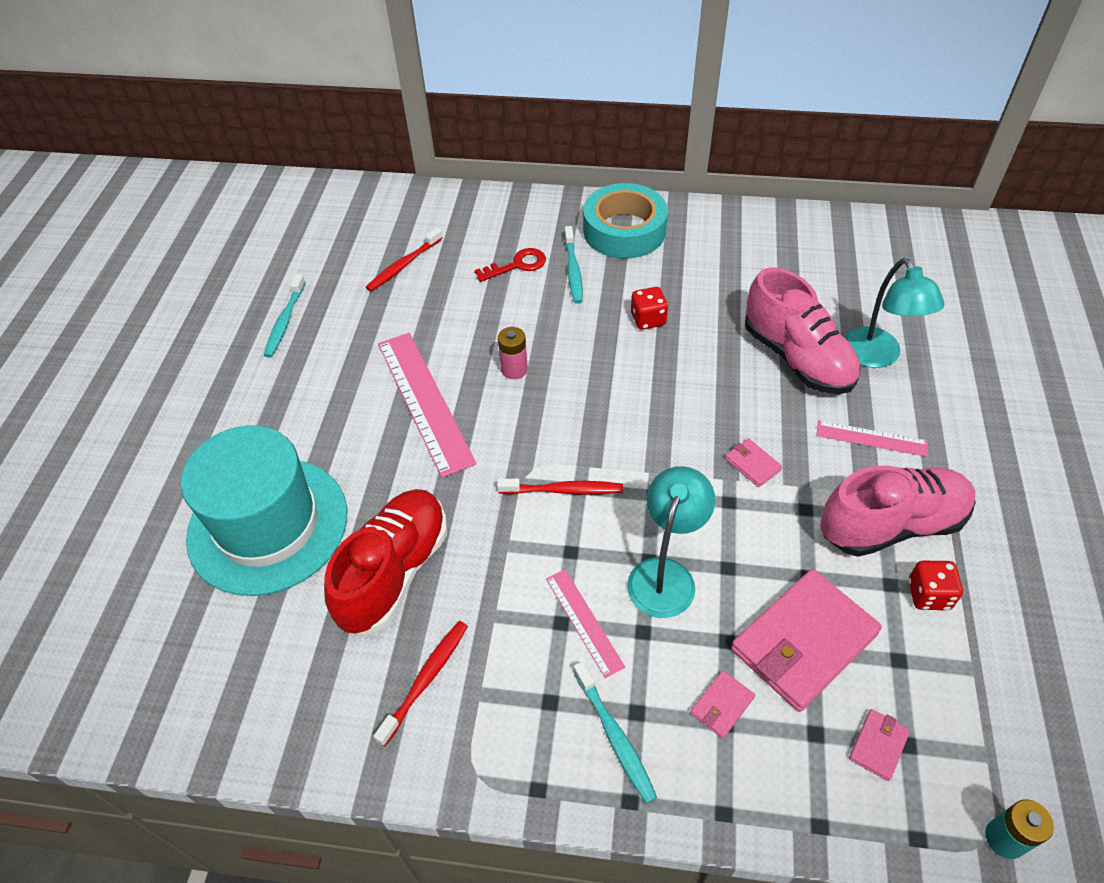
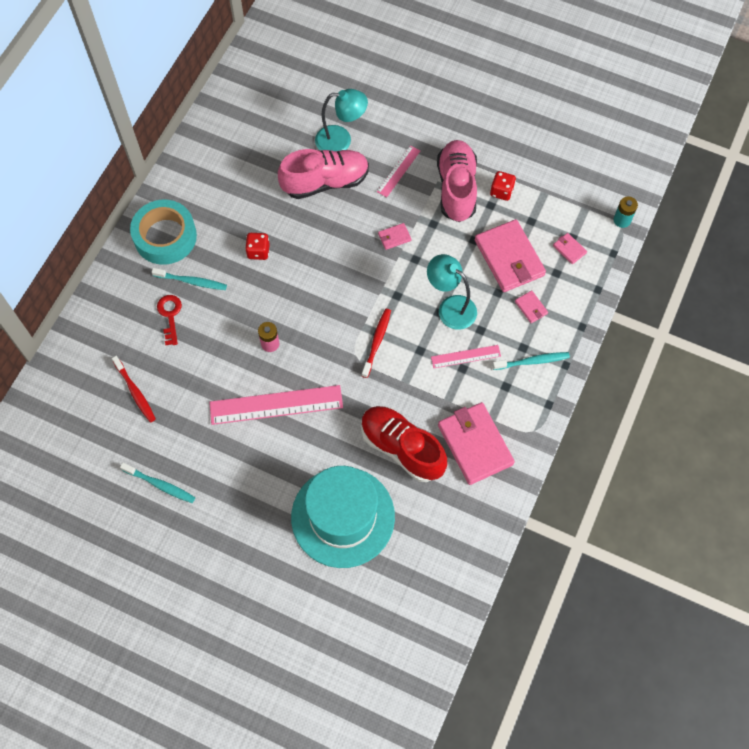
camera: 75 degrees left, 15 degrees up
red toothbrush [374,621,468,746] -> pink wallet [438,402,515,485]

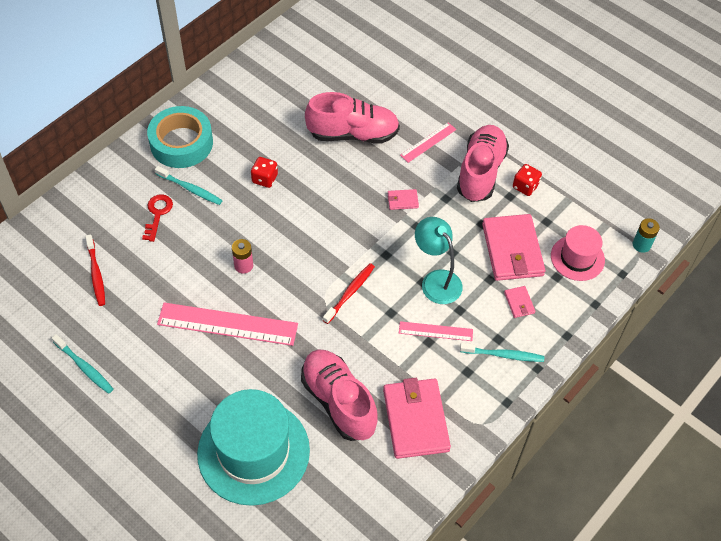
camera: 15 degrees right, 10 degrees down
turquoise lamp [315,89,368,151] -> none
red shoe [361,406,447,482] -> pink shoe [301,349,378,441]
pink wallet [553,233,587,264] -> pink hat [551,225,605,281]

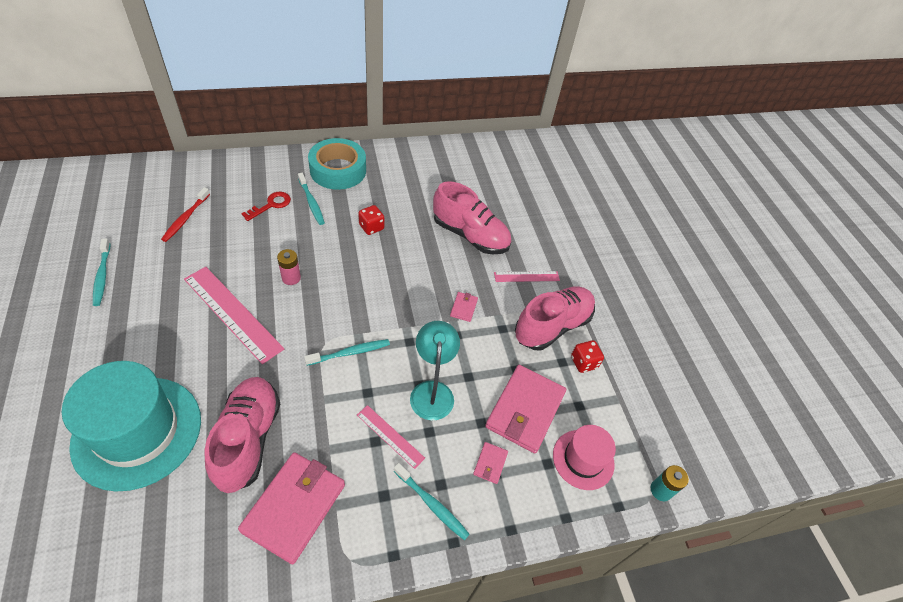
camera: 30 degrees right, 5 degrees down
red toothbrush [323,263,375,324] -> turquoise toothbrush [304,339,390,366]
pink wallet [388,189,419,210] -> pink wallet turned 75 degrees clockwise [450,292,478,322]

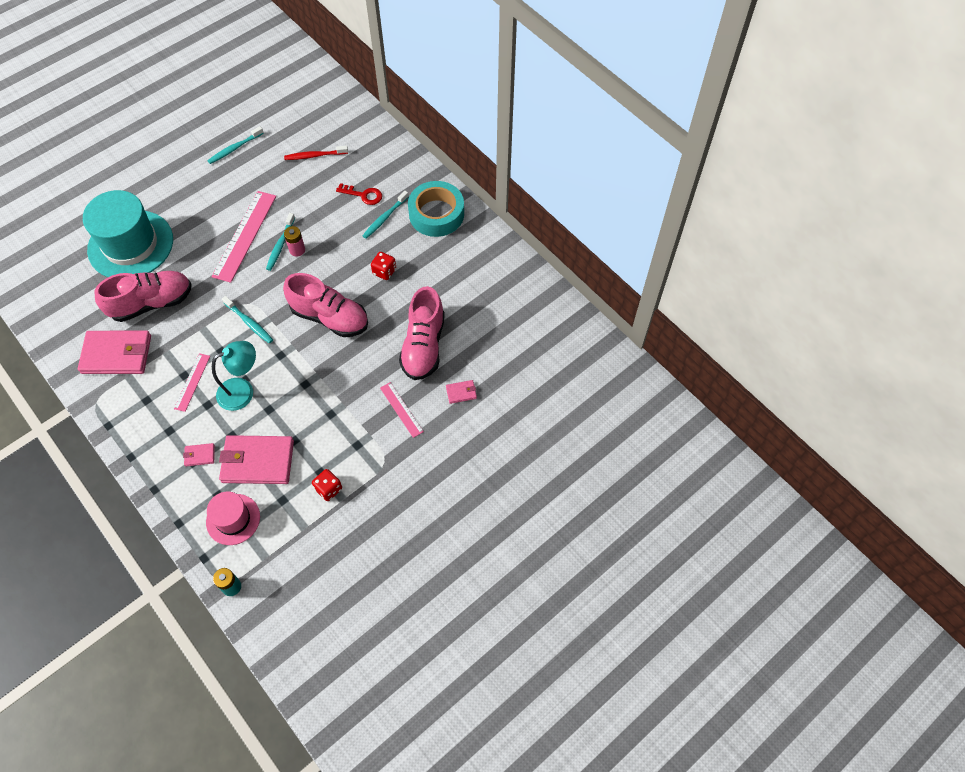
camera: 70 degrees right, 10 degrees up
turquoise toothbrush [394,463,470,540] -> turquoise toothbrush moved to [266,213,295,271]
pink wallet [450,292,478,322] -> pink wallet moved to [446,380,477,404]
pink shoe [515,287,595,351] -> pink shoe moved to [283,273,368,337]

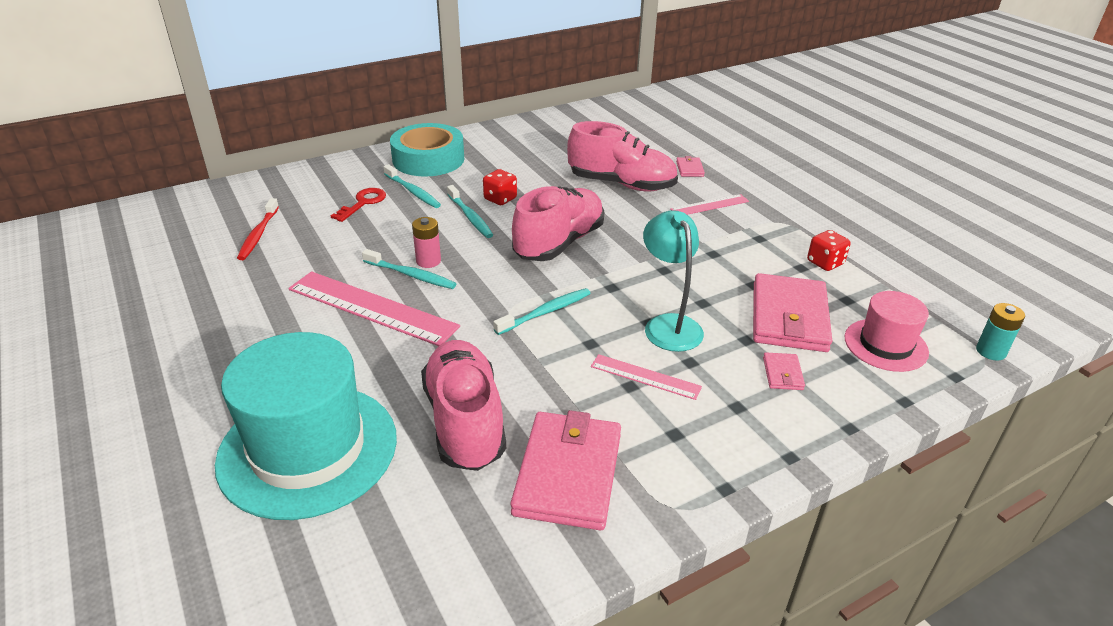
camera: 80 degrees left, 25 degrees down
turquoise toothbrush [207,126,264,164] -> turquoise toothbrush moved to [447,185,493,238]

